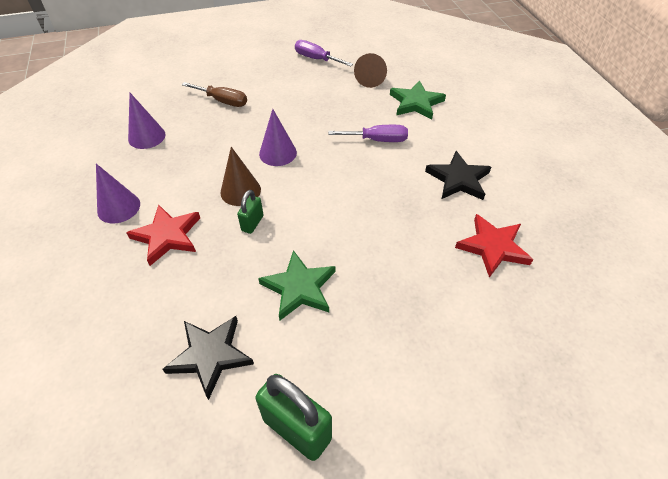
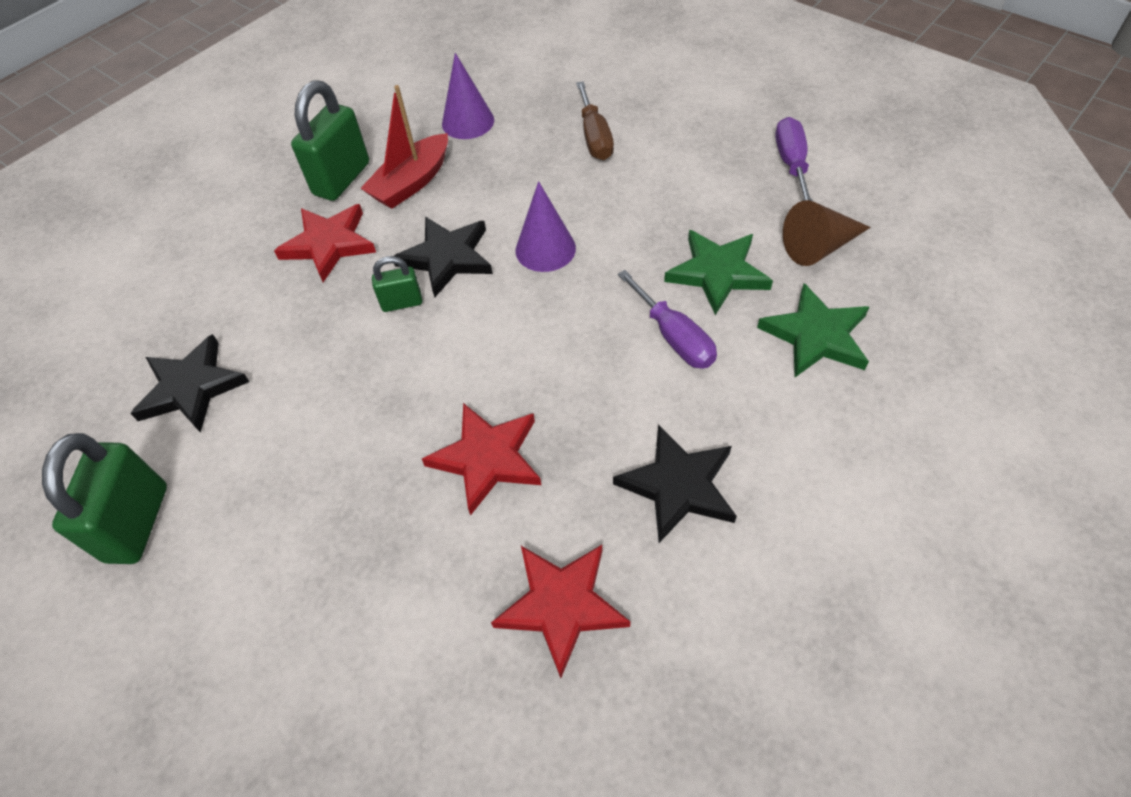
camera: 60 degrees right, 5 degrees up
purple cone [96,164,140,223] -> green padlock [291,80,369,201]
brown cone [220,147,261,206] -> black star [394,217,493,297]
green star [258,250,335,320] -> green star moved to [664,230,773,315]
none -> red boat [360,85,448,209]
none -> red star [422,403,541,516]

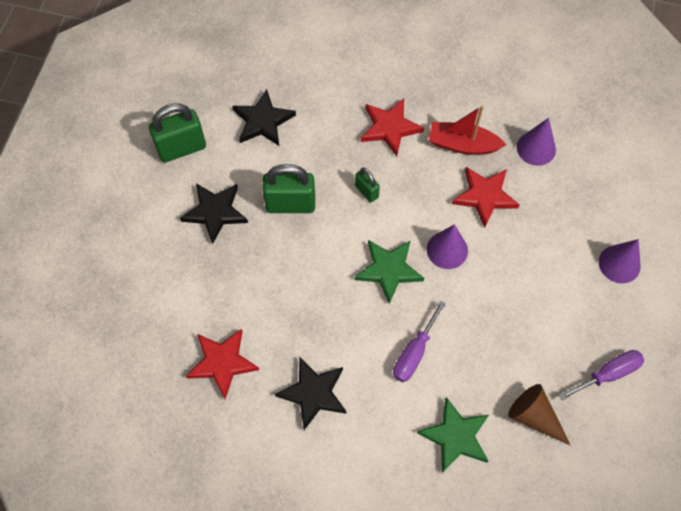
camera: 60 degrees right, 10 degrees up
green padlock [291,80,369,201] -> green padlock moved to [262,164,315,213]
black star [394,217,493,297] -> black star moved to [180,183,248,244]
red star [422,403,541,516] -> red star moved to [452,167,520,228]
brown screwdriver [576,81,614,160] -> none
green star [664,230,773,315] -> green star moved to [355,240,424,304]
none -> purple cone [599,239,640,283]

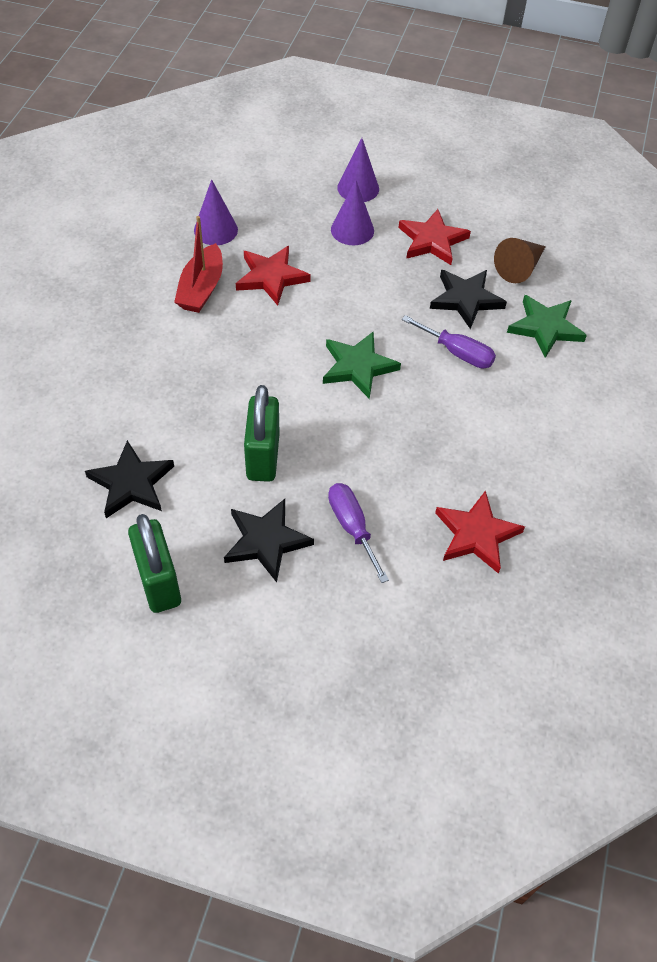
camera: 90 degrees left, 10 degrees down
black star [275,357,347,430] -> black star moved to [430,270,507,329]
green padlock [355,168,380,203] -> none
red star [361,99,424,156] -> red star moved to [398,209,471,265]
purple cone [427,224,468,269] -> purple cone moved to [331,180,374,245]
purple screwdriver [559,350,644,401] -> purple screwdriver moved to [328,483,389,583]

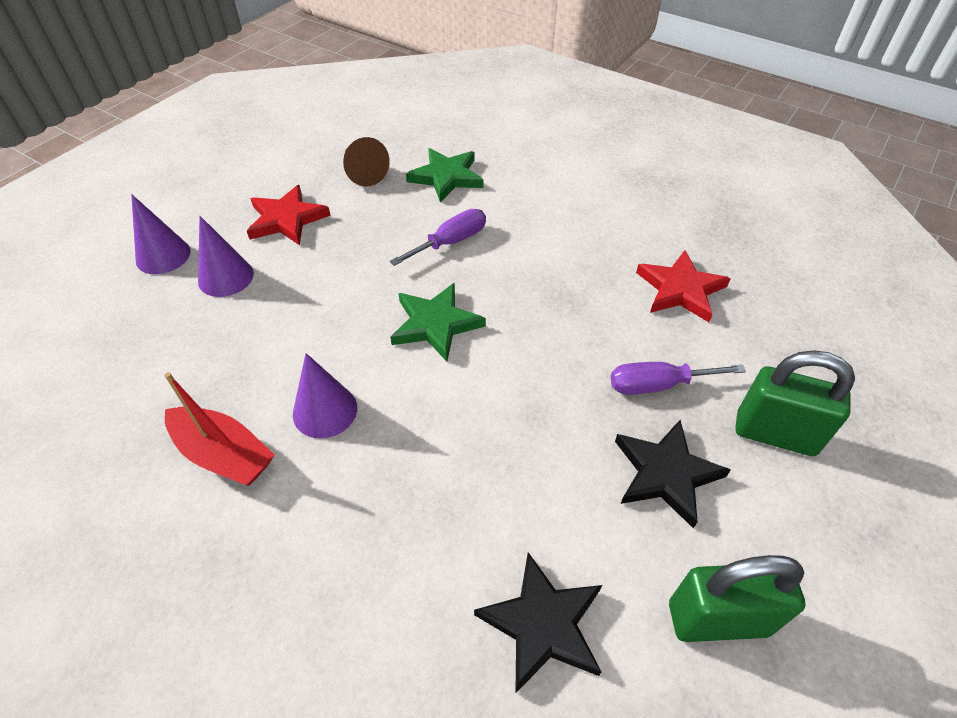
camera: 70 degrees left, 5 degrees down
purple cone [194,179,238,245] -> purple cone moved to [293,353,357,439]
red star [236,246,311,305] -> none
green padlock [244,385,280,482] -> green padlock moved to [735,350,855,456]
black star [430,270,507,329] -> none

